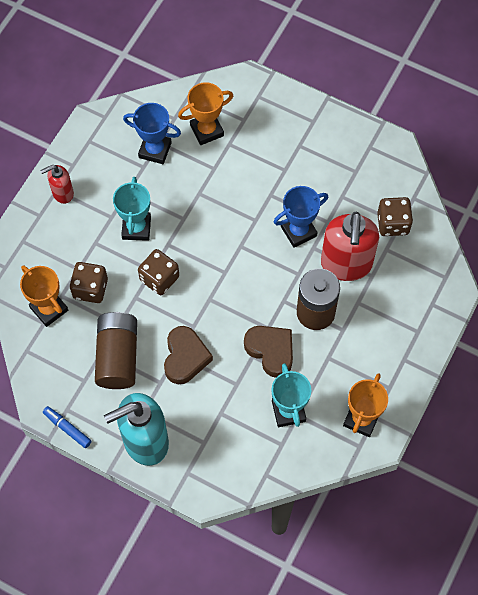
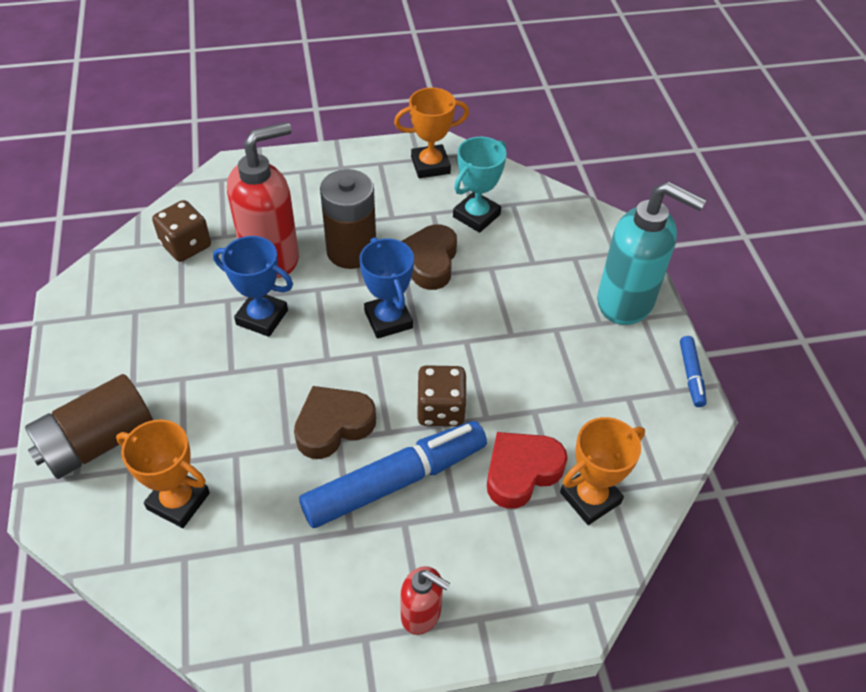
camera: 130 degrees left, 15 degrees down
orange trophy [20,265,68,327] -> orange trophy turned 45 degrees clockwise [560,417,645,525]
brown dice [70,262,108,303] -> red heart [487,432,568,509]
brown battery [95,312,137,389] -> brown battery moved to [25,374,153,479]
turquoise trophy [113,177,151,241] -> blue marker [299,421,487,528]
blue trophy [123,103,181,164] -> blue trophy moved to [360,237,414,339]
brown heart [164,326,213,384] -> brown heart moved to [294,386,376,459]

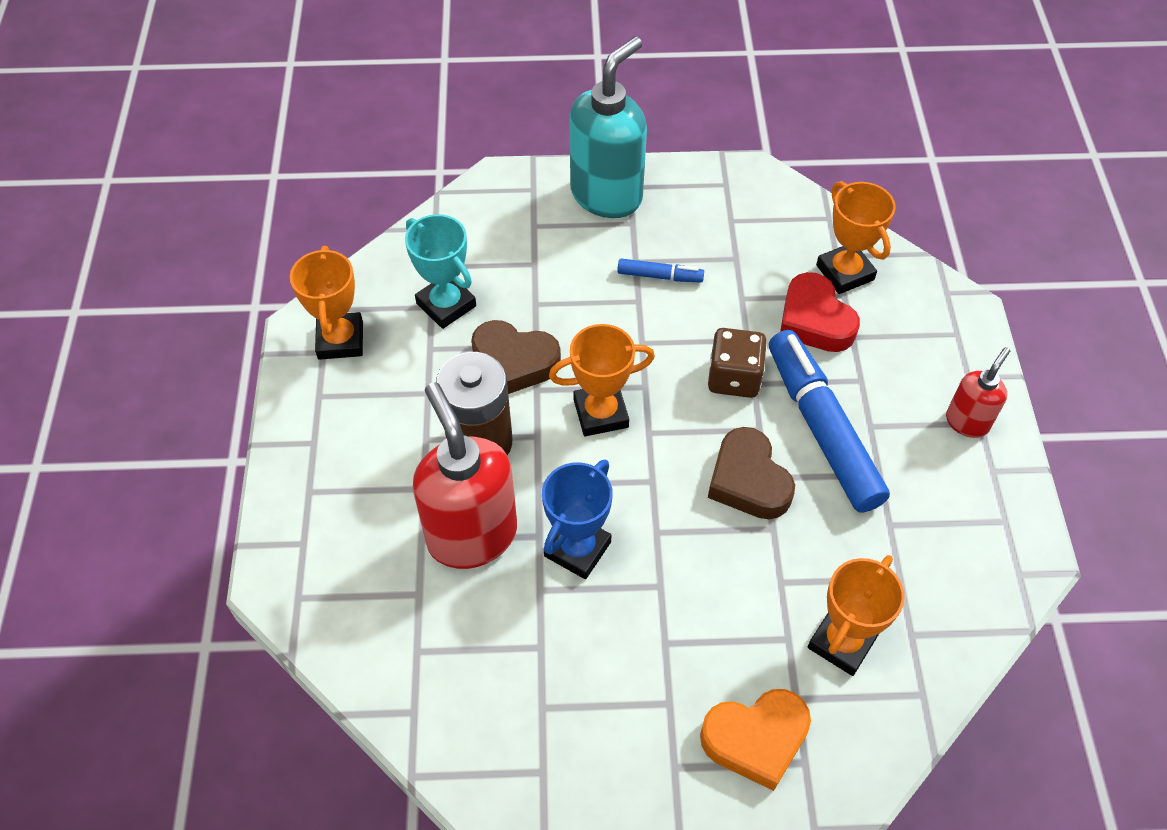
camera: 80 degrees left, 5 degrees up
brown battery [25,374,153,479] -> orange heart [700,689,811,791]
brown dice [152,200,211,262] -> none
blue trophy [360,237,414,339] -> orange trophy [549,324,655,436]
blue marker [680,336,707,407] -> blue marker moved to [617,259,704,283]

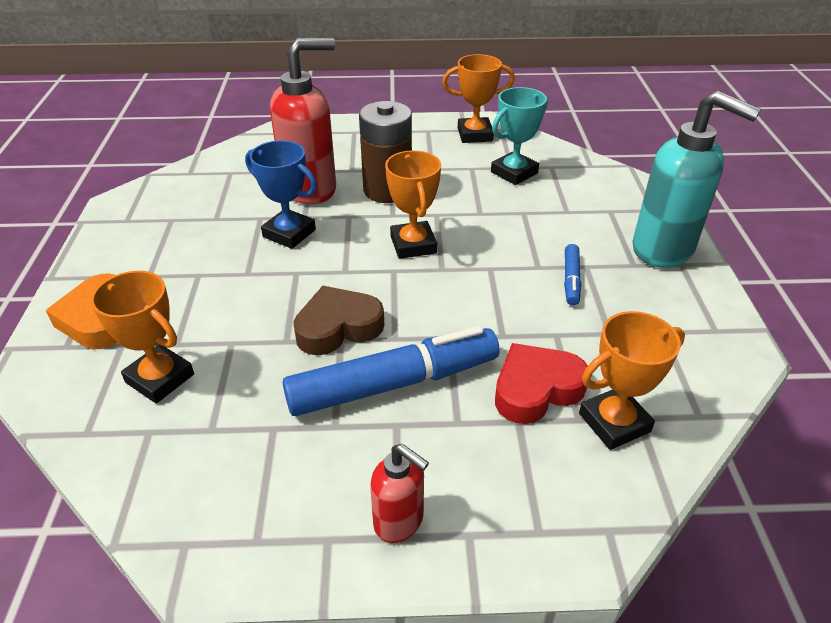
camera: 90 degrees right, 15 degrees down
brown heart [471,320,561,394] -> none
brown dice [708,328,767,398] -> none

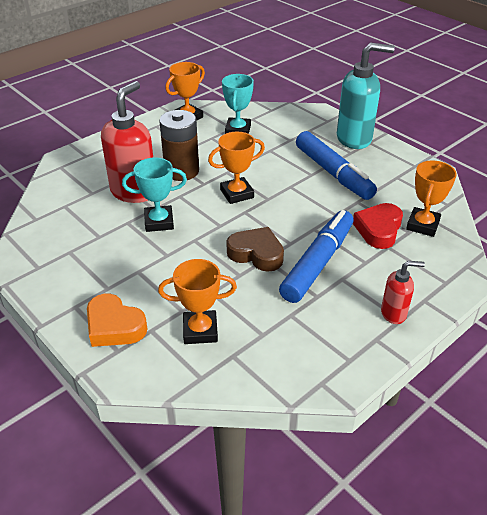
camera: 40 degrees left, 0 degrees up
blue trophy [245,140,317,249] -> turquoise trophy [122,158,187,232]
brown heart [293,286,384,355] -> brown heart turned 90 degrees clockwise [226,227,284,272]
orange trophy [385,150,441,259] -> orange trophy turned 60 degrees counterclockwise [208,132,265,204]
blue marker [564,244,581,306] -> blue marker [296,131,377,200], size x2.20

